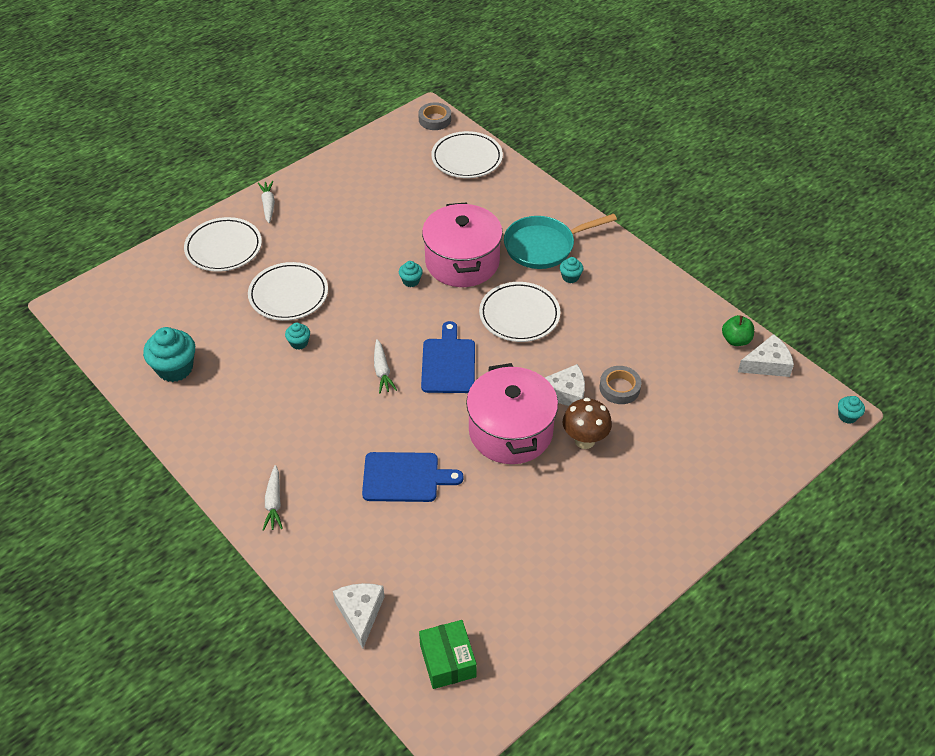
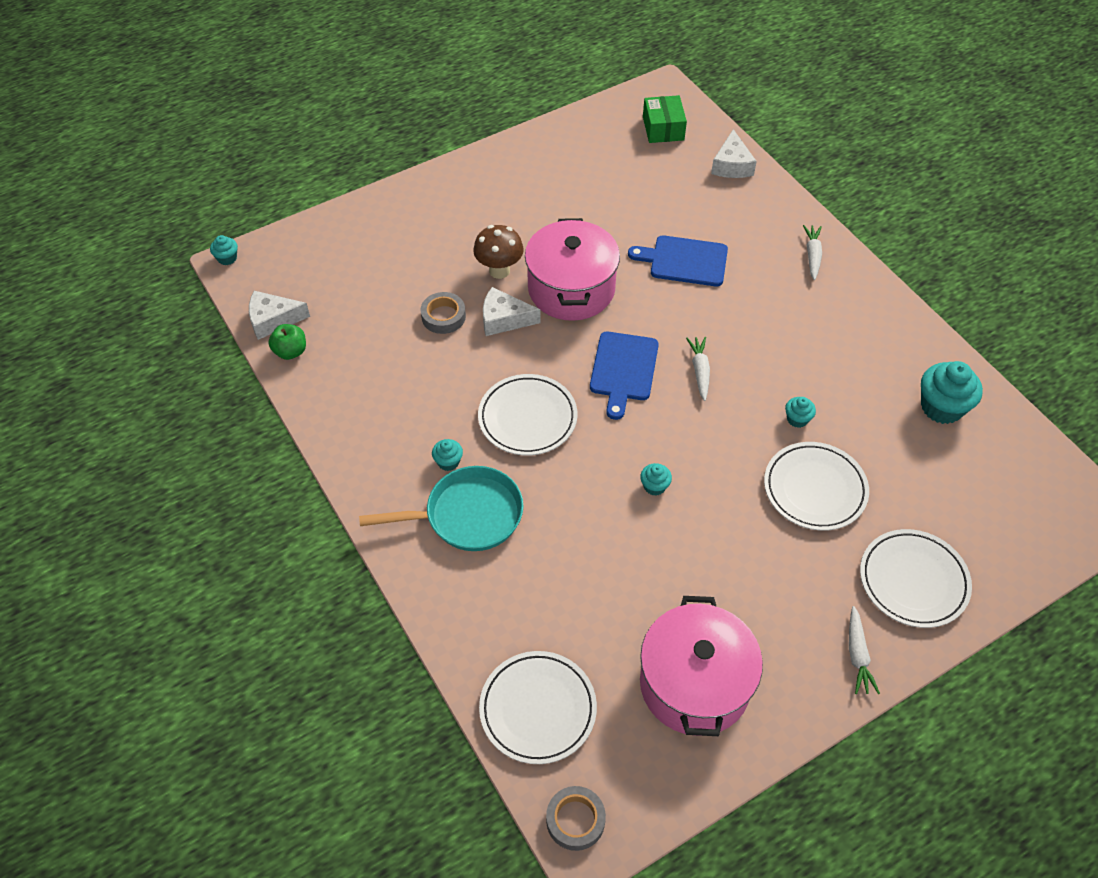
camera: 170 degrees left, 5 degrees up
pink pot [422,202,503,287] -> pink pot moved to [640,596,763,736]

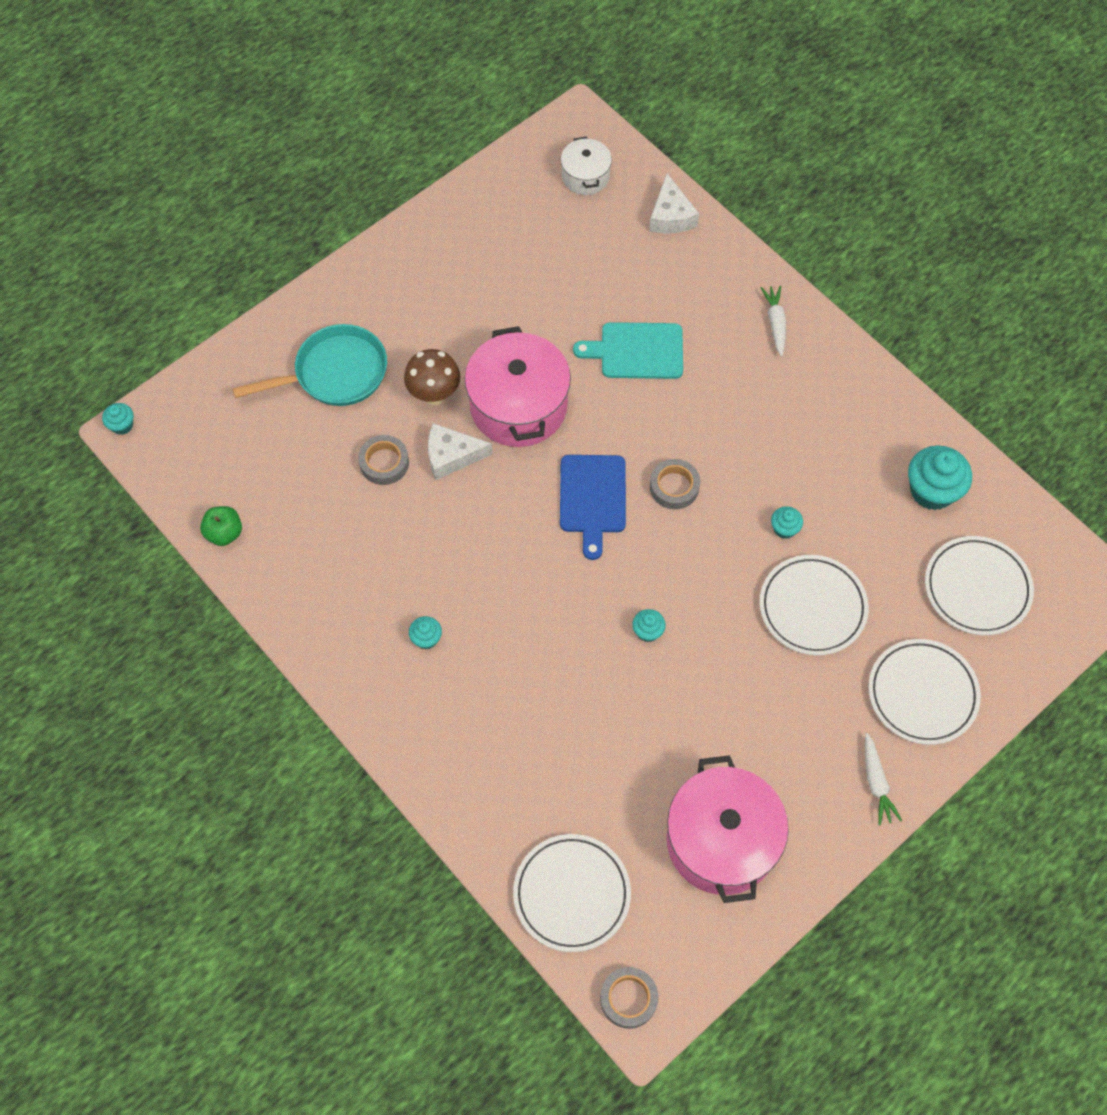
camera: 10 degrees left, 10 degrees up
white cheese [249,291,310,340] -> none
turquoise pan [359,466,523,551] -> turquoise pan moved to [232,324,387,406]
white plate [478,374,577,456] -> white plate moved to [925,536,1034,636]
blue cutting board [628,235,728,286] -> turquoise cutting board [573,322,683,379]
green box [643,95,687,143] -> white pot [561,136,612,195]
white carrot [686,337,710,401] -> grey tape [650,459,700,509]

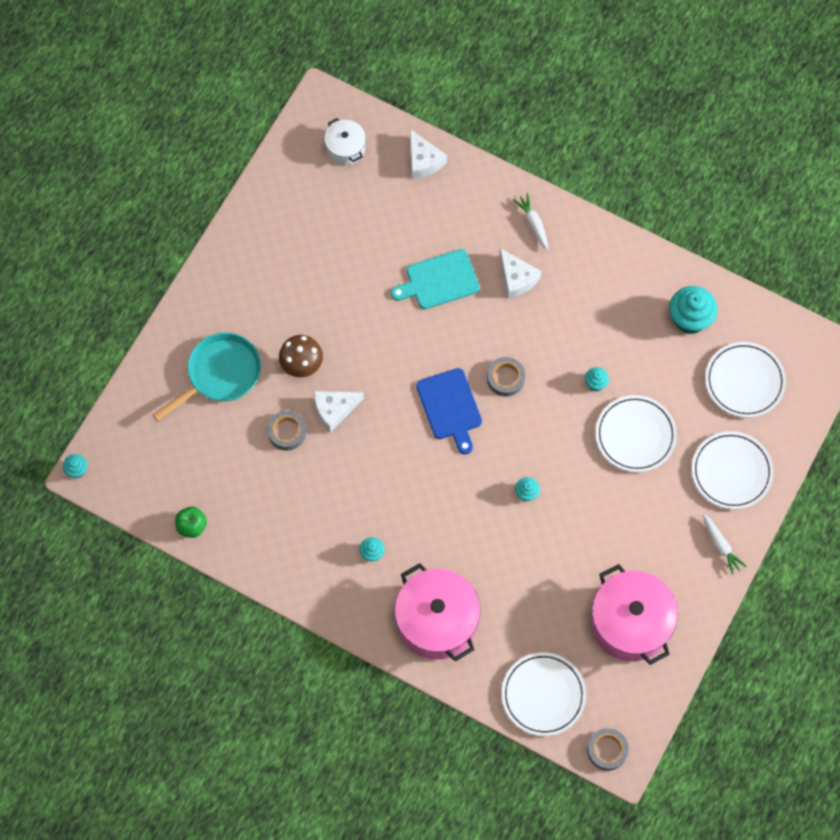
camera: 20 degrees left, 5 degrees up
pink pot [465,326,571,447] -> pink pot moved to [394,563,481,662]
none -> white cheese [499,248,542,299]

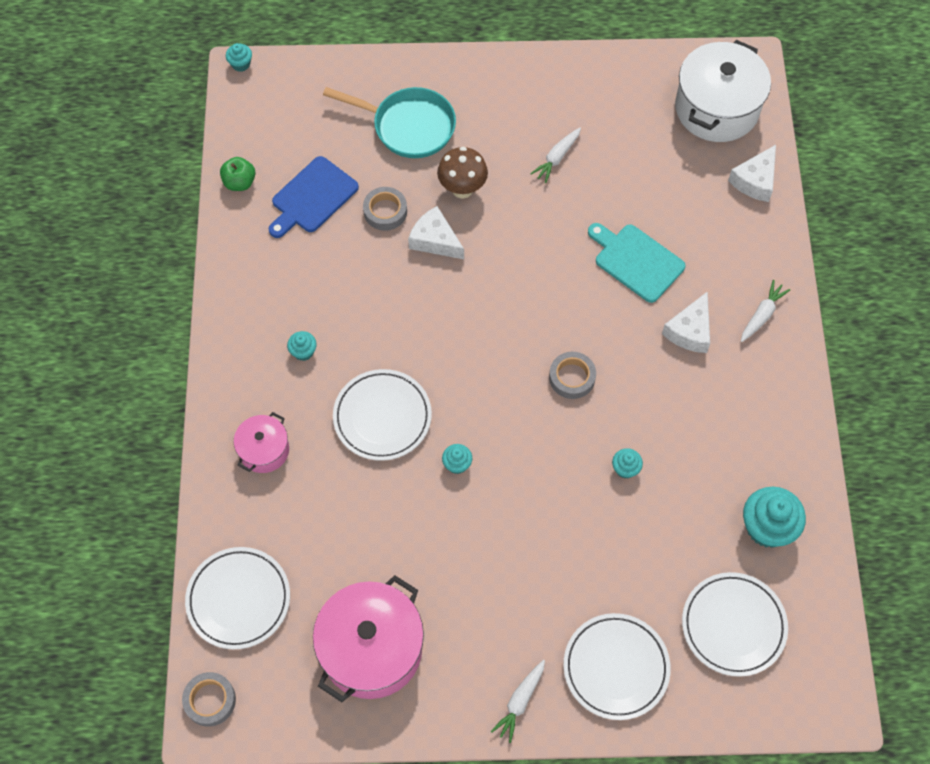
camera: 60 degrees right, 5 degrees down
white pot [324,118,366,165] -> white pot [675,40,771,142], size x1.89
pink pot [394,563,481,662] -> pink pot [234,412,289,473], size x0.53
blue cutting board [416,368,482,454] -> blue cutting board moved to [269,156,359,238]
white plate [595,395,677,472] -> white plate moved to [333,369,432,461]
none -> white carrot [530,128,581,183]

